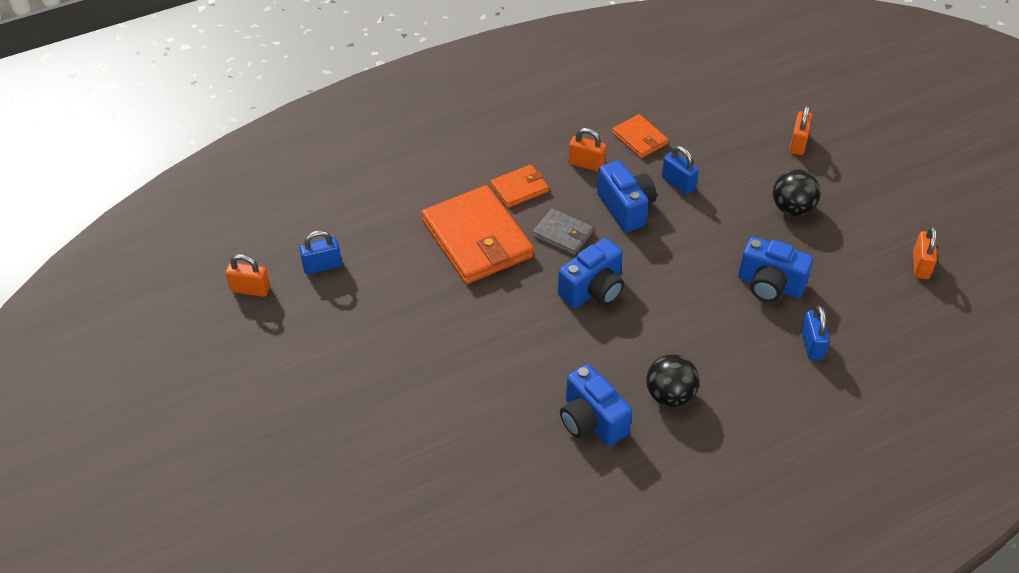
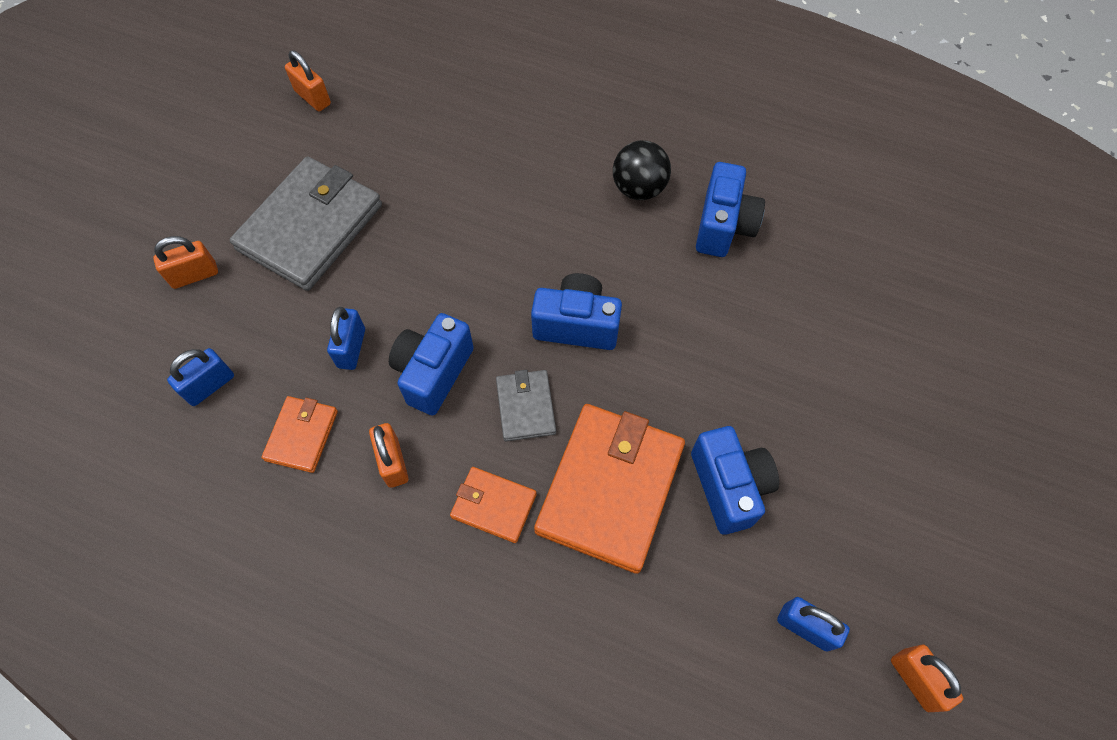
camera: 130 degrees left, 15 degrees up
blue camera [738,237,813,302] -> blue camera moved to [691,426,779,535]
black ball [773,169,821,216] -> grey wallet [230,156,382,291]
blue padlock [801,306,830,360] -> blue padlock moved to [167,348,234,406]
orange padlock [913,226,937,279] -> orange padlock turned 75 degrees clockwise [285,50,331,111]

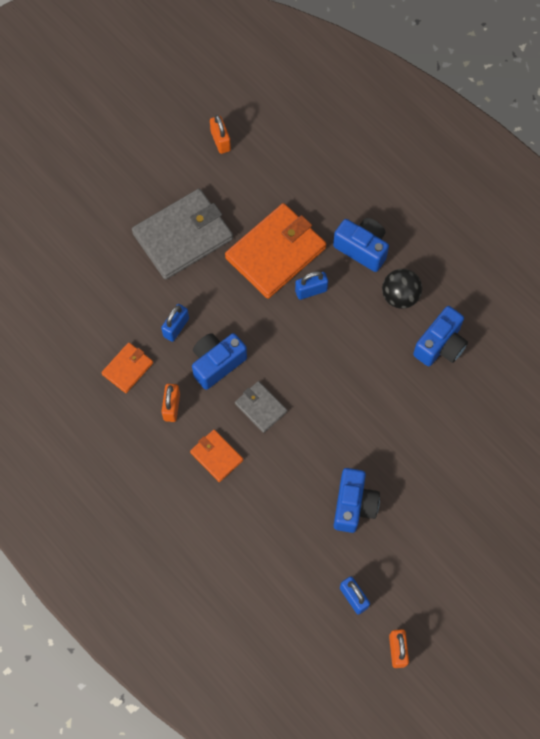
camera: 25 degrees right, 5 degrees up
orange padlock [153,236,218,289] -> none
blue padlock [167,348,234,406] -> blue padlock moved to [295,271,328,300]
grey wallet [496,370,556,441] -> grey wallet turned 60 degrees counterclockwise [235,381,287,433]
blue camera [531,273,622,350] -> blue camera moved to [333,218,389,272]
orange wallet [534,404,685,574] -> orange wallet moved to [225,203,326,299]

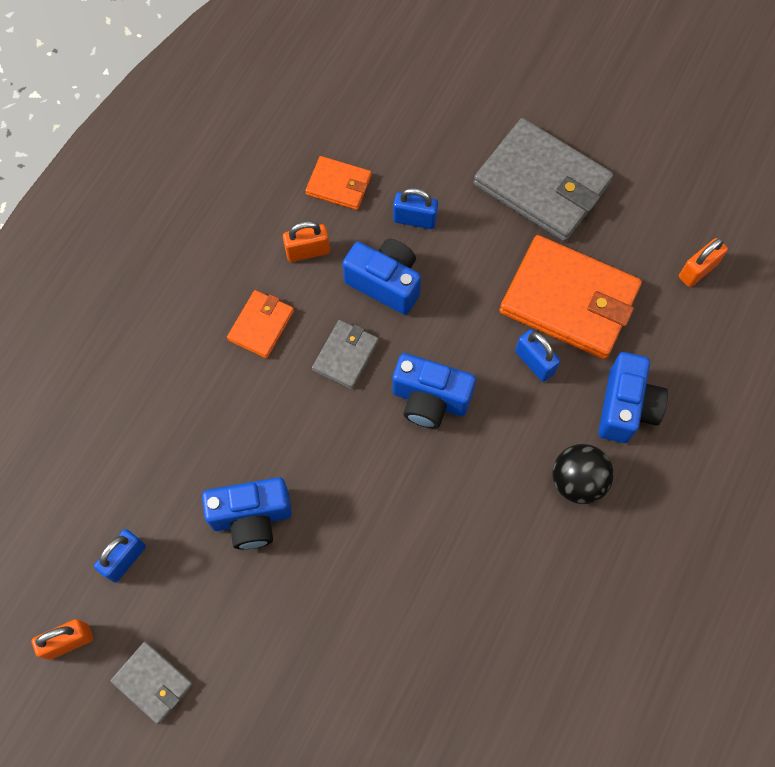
camera: 70 degrees right, 0 degrees up
orange padlock [210,115,231,154] -> orange padlock moved to [679,238,728,287]
blue camera [413,306,468,366] -> blue camera moved to [392,353,476,428]
none -> grey wallet [110,641,193,724]

